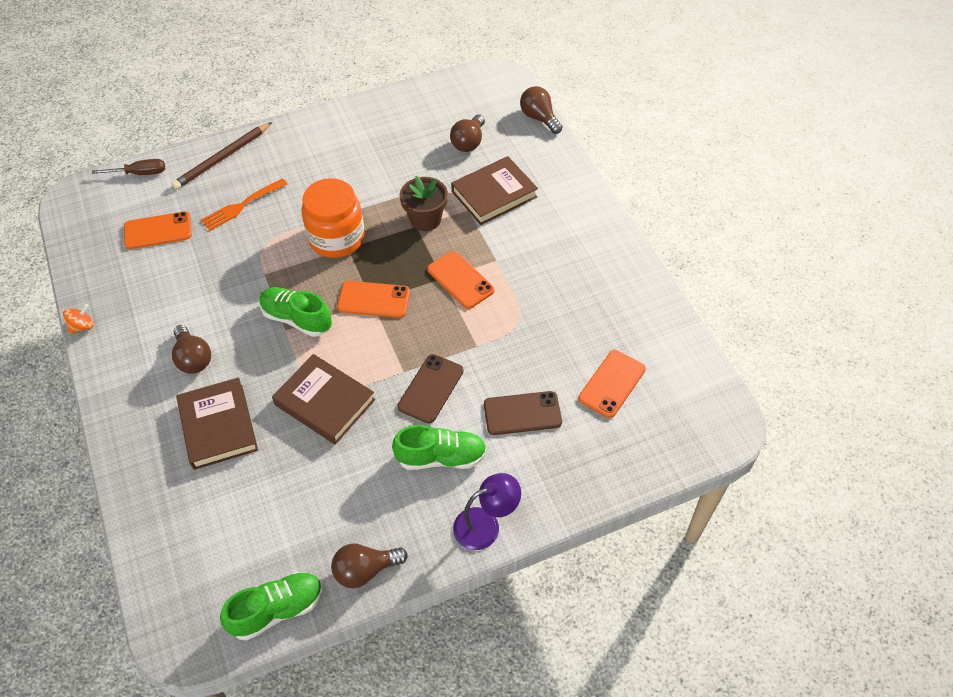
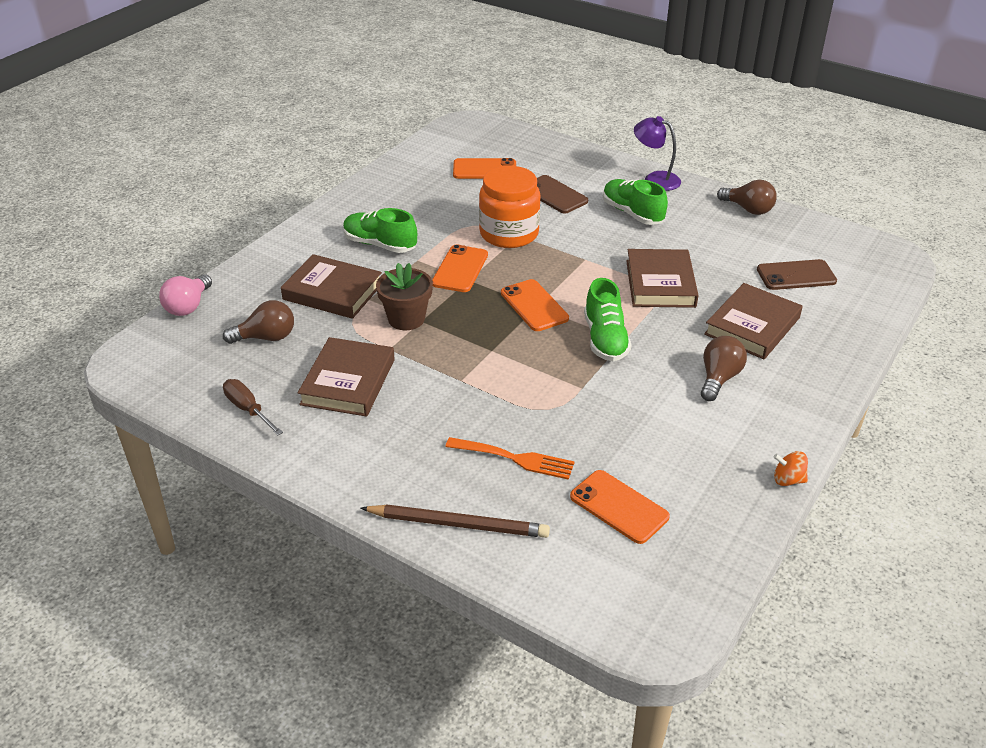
camera: 125 degrees left, 15 degrees down
brown screwdriver [92,159,165,175] -> brown screwdriver moved to [223,379,283,436]
green shoe [220,572,323,640] -> green shoe moved to [343,208,417,253]
orange jar [301,178,365,258] -> orange jar moved to [479,166,540,248]
brown phone [398,354,464,424] -> brown phone moved to [757,259,837,290]
brown light bulb [520,86,562,134] -> pink light bulb [159,274,212,316]
none -> brown book [298,337,395,417]

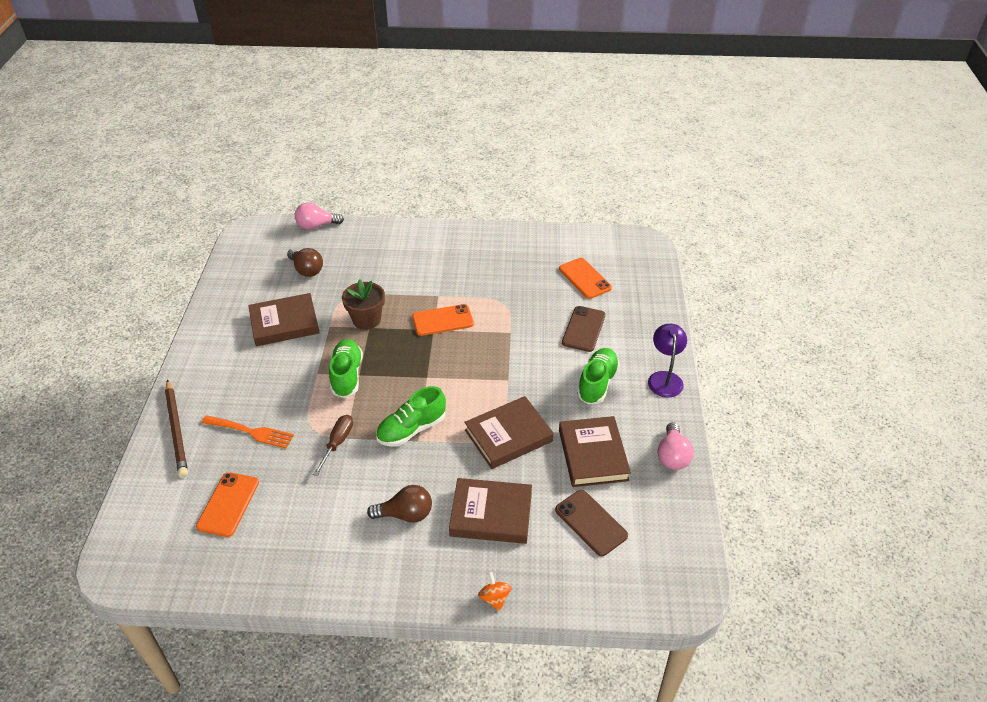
camera: 60 degrees right, 5 degrees up
brown screwdriver [223,379,283,436] -> brown screwdriver moved to [313,415,353,476]
brown book [281,254,382,319] -> brown book moved to [559,416,631,487]
green shoe [343,208,417,253] -> green shoe moved to [329,339,363,398]
orange fork [445,437,575,480] -> orange fork turned 60 degrees counterclockwise [202,415,294,448]
orange jar [479,166,540,248] -> none
orange phone [501,279,569,331] -> none
brown light bulb [717,179,777,215] -> pink light bulb [658,422,694,470]
orange spinning top [774,451,808,486] -> orange spinning top moved to [478,572,512,611]

